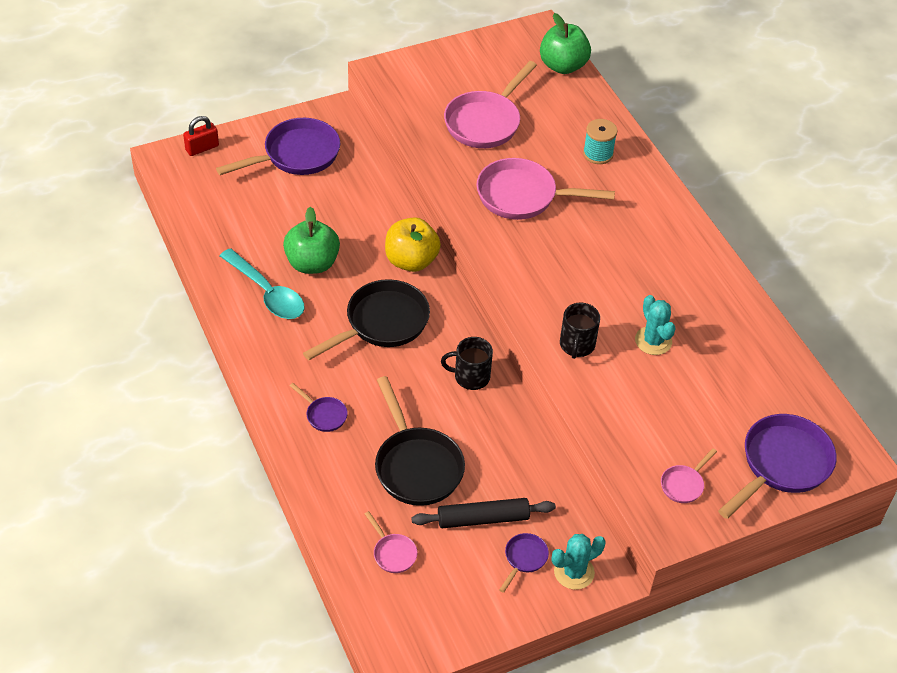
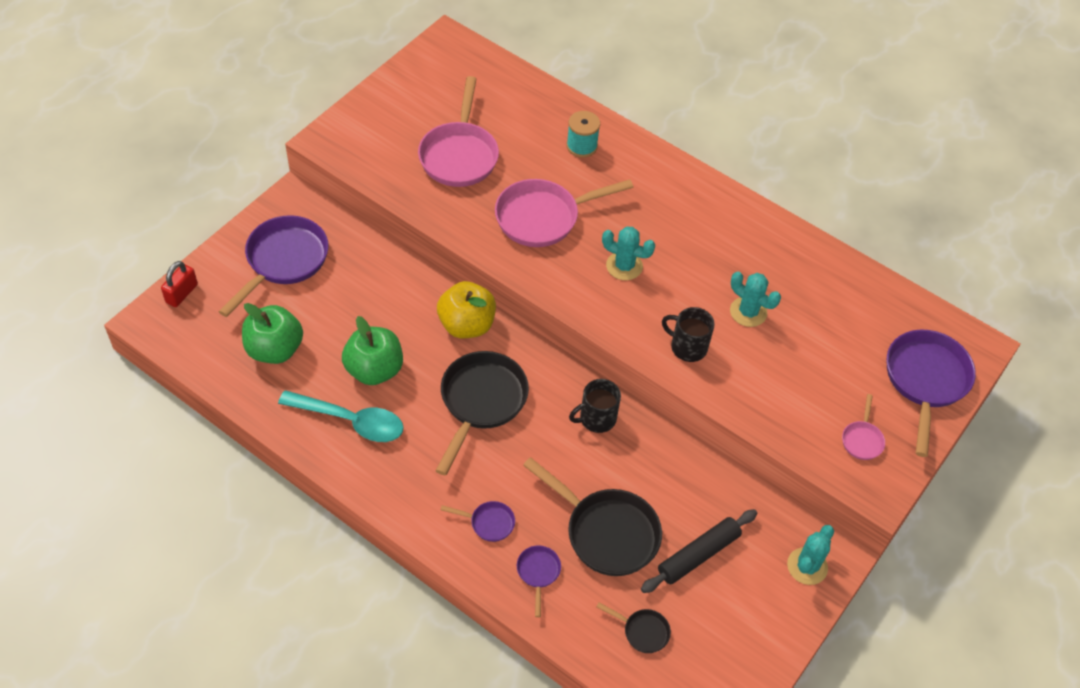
camera: 30 degrees left, 5 degrees up
pink pan [365,511,417,573] -> black pan [596,602,671,653]
purple pan [499,533,549,593] -> purple pan moved to [517,545,561,617]
green apple [540,13,591,74] -> green apple moved to [242,303,303,364]
black mug [560,303,600,359] -> black mug turned 135 degrees clockwise [662,307,715,362]
none -> turquoise cactus [602,226,655,280]

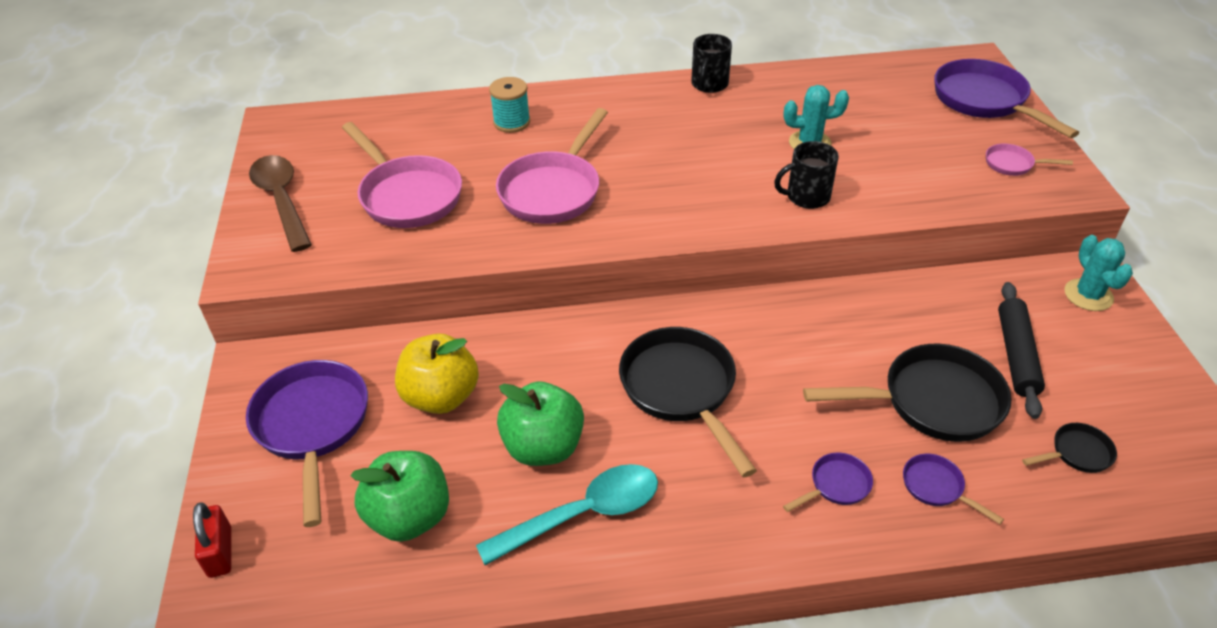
camera: 40 degrees left, 10 degrees down
yellow apple [437,281,496,338] -> yellow apple moved to [395,333,479,414]
black mug [569,379,621,433] -> black mug moved to [691,34,732,93]
turquoise cactus [602,226,655,280] -> none
pink pan [842,394,885,460] -> pink pan turned 135 degrees clockwise [986,144,1073,176]
none -> brown spoon [249,155,312,252]

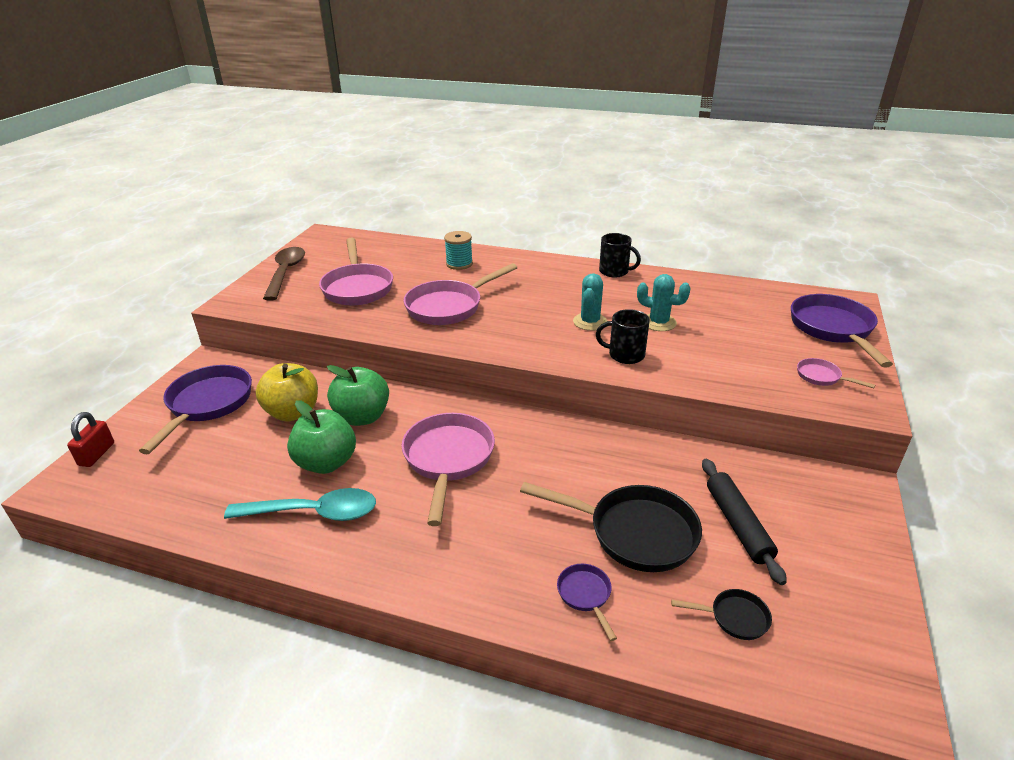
camera: 25 degrees right, 10 degrees down
green apple [351,451,449,542] -> green apple moved to [327,365,389,426]
black pan [619,327,757,478] -> pink pan [401,413,495,526]
black mug [691,34,732,93] -> black mug turned 105 degrees counterclockwise [599,233,641,277]
purple pan [783,452,873,512] -> none
black rolling pin [998,282,1045,419] -> black rolling pin turned 45 degrees counterclockwise [702,459,787,585]
turquoise cactus [1064,235,1133,311] -> turquoise cactus moved to [573,273,607,331]

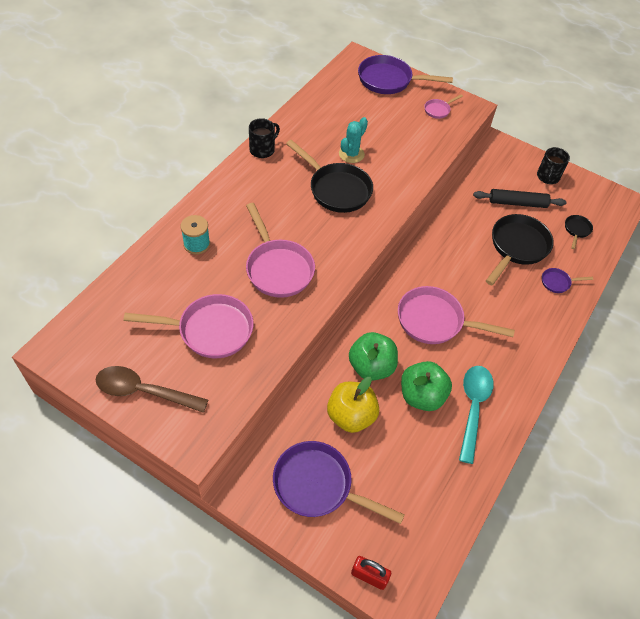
camera: 80 degrees left, 20 degrees up
turquoise cactus [573,273,607,331] -> black pan [286,140,373,213]
black mug [596,309,650,364] -> black mug moved to [537,147,570,184]

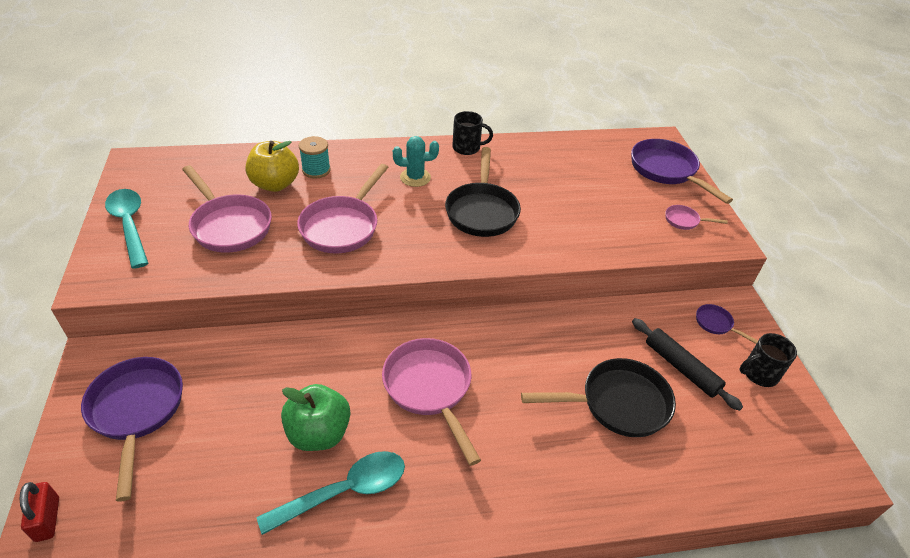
camera: 50 degrees right, 10 degrees down
brown spoon [96,366,208,413] -> turquoise spoon [105,189,148,269]
yellow apple [327,377,379,433] -> yellow apple moved to [246,141,299,192]
turquoise cactus [339,117,368,163] -> turquoise cactus moved to [393,136,439,187]
green apple [349,332,398,380] -> none
purple pan [542,268,593,293] -> purple pan moved to [696,304,758,344]
black pan [565,215,593,249] -> none

